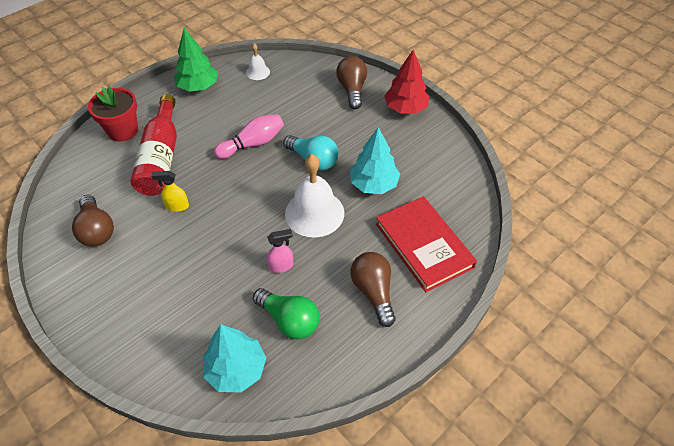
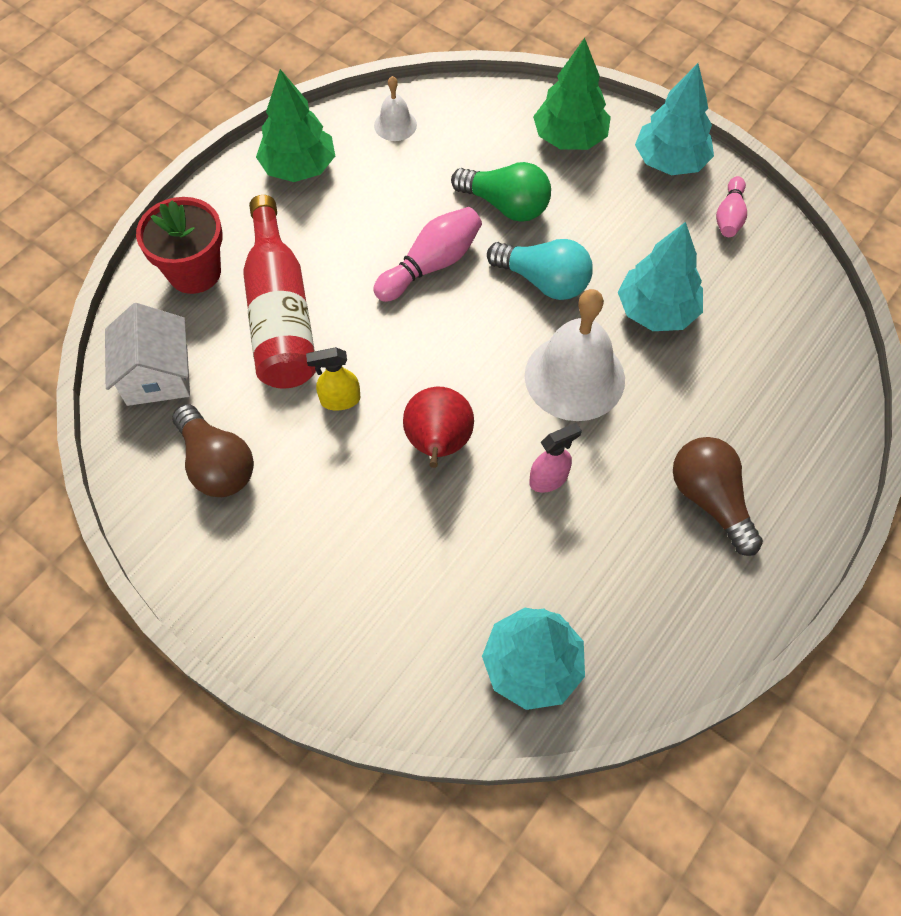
camera: 10 degrees left, 10 degrees up
green light bulb [253,288,319,339] -> green light bulb moved to [451,162,551,222]
brown light bulb [336,56,367,109] -> green tree [533,38,611,150]
red book [376,196,477,292] -> none
red tree [384,50,430,114] -> turquoise tree [635,63,714,175]
none -> white house [105,303,190,406]
none -> red pear [403,387,474,468]
none -> pink bowling pin [716,176,747,237]

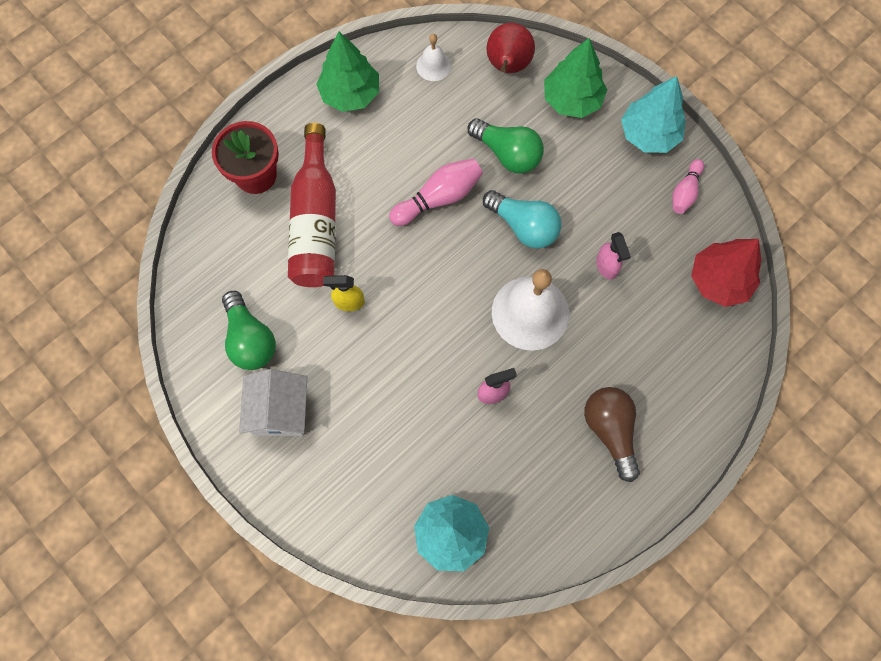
camera: 10 degrees right, 10 degrees up
white house [105,303,190,406] -> white house moved to [239,369,307,436]
brown light bulb [172,404,254,497] -> green light bulb [222,291,276,370]
red pear [403,387,474,468] -> red pear moved to [487,23,535,73]
turquoise tree [618,222,703,331] -> pink spray bottle [596,232,631,280]
none -> red tree [691,239,762,307]

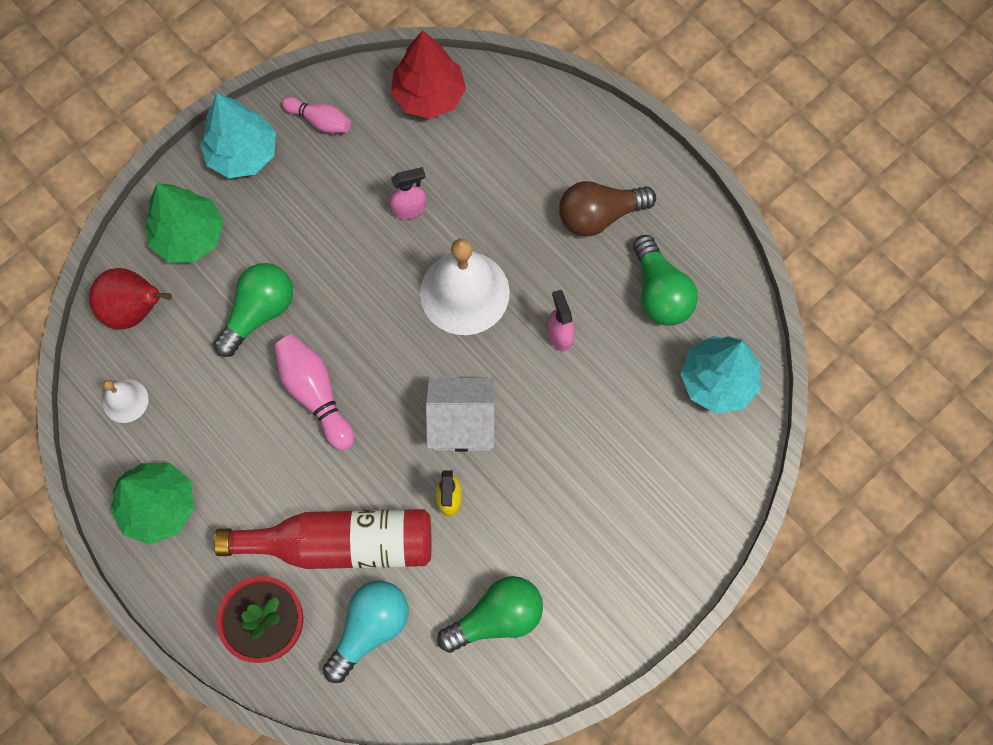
camera: 90 degrees left, 0 degrees up
white house [239,369,307,436] -> white house moved to [426,377,495,452]
turquoise light bulb [483,190,562,249] -> turquoise light bulb moved to [323,581,409,683]
none -> green light bulb [633,235,698,326]

